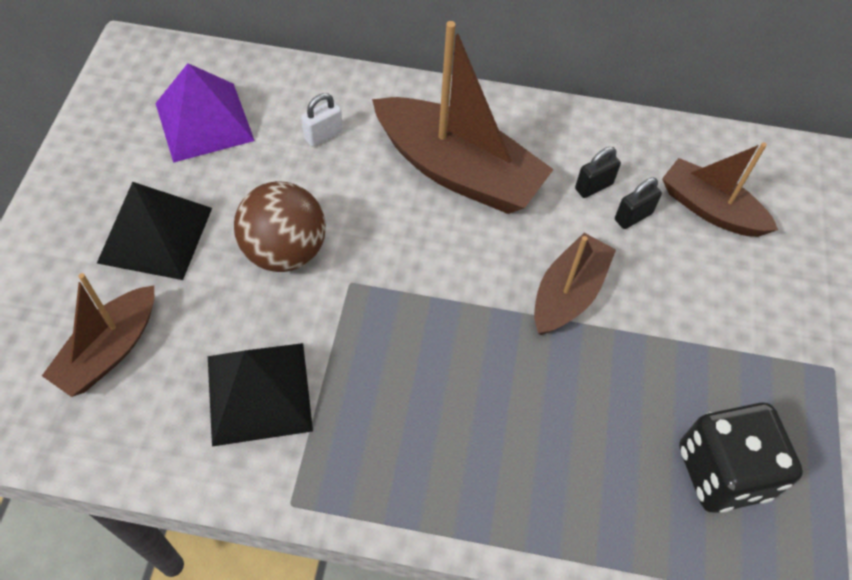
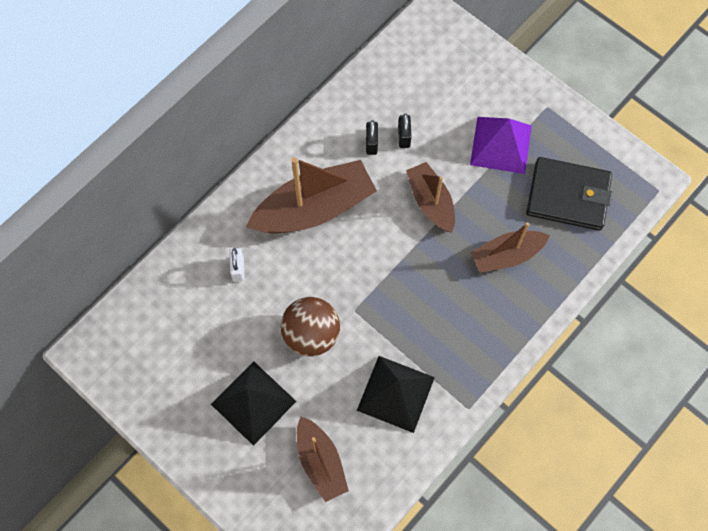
camera: 55 degrees left, 10 degrees up
purple pyramid [155,63,255,163] -> purple pyramid moved to [470,117,532,174]
brown boat [662,142,778,237] -> brown boat moved to [471,222,550,273]
black dice [679,402,803,513] -> black wallet [526,157,612,231]

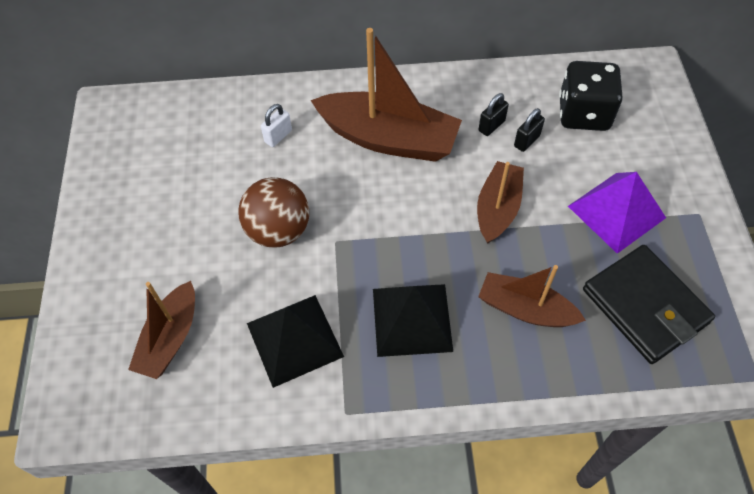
camera: 45 degrees right, 10 degrees down
black pyramid [211,361,296,446] -> black pyramid moved to [373,284,453,357]
none -> black dice [559,61,623,131]

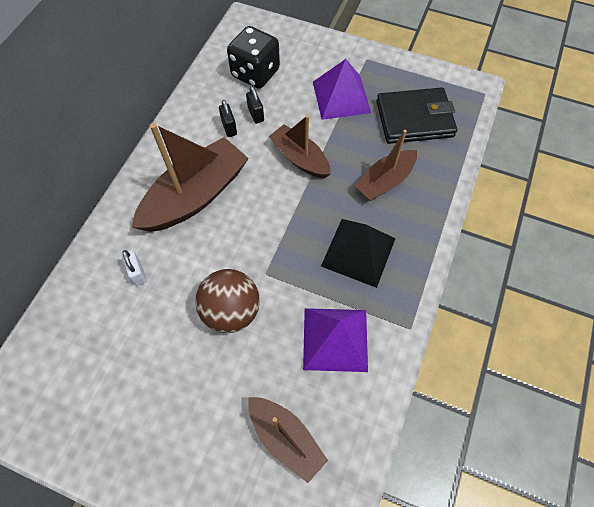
camera: 65 degrees left, 5 degrees up
black pyramid [247,295,344,388] -> purple pyramid [303,308,368,372]

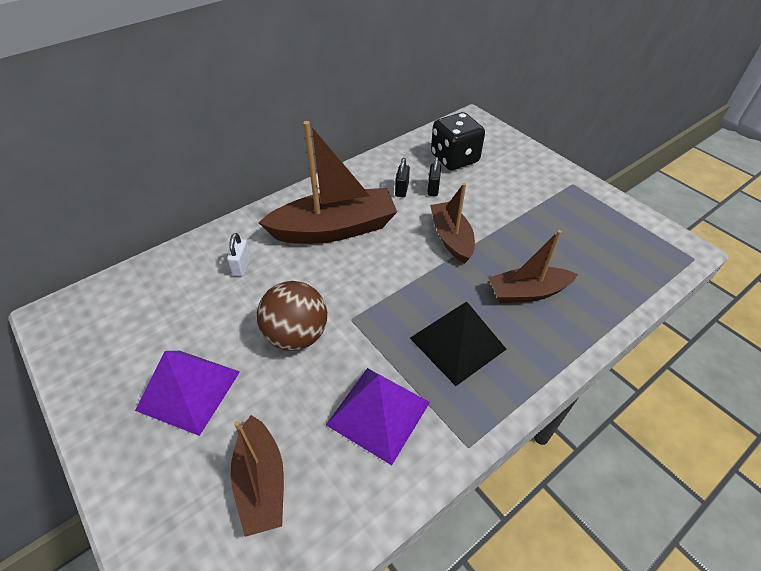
camera: 30 degrees right, 15 degrees down
purple pyramid [313,59,371,120] -> purple pyramid moved to [135,351,240,436]
black wallet [376,87,457,144] -> none

